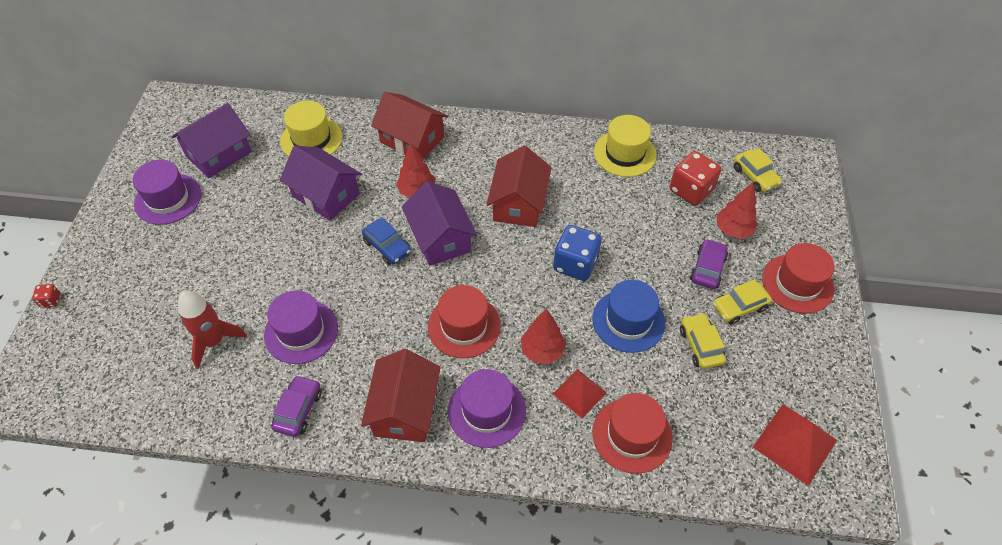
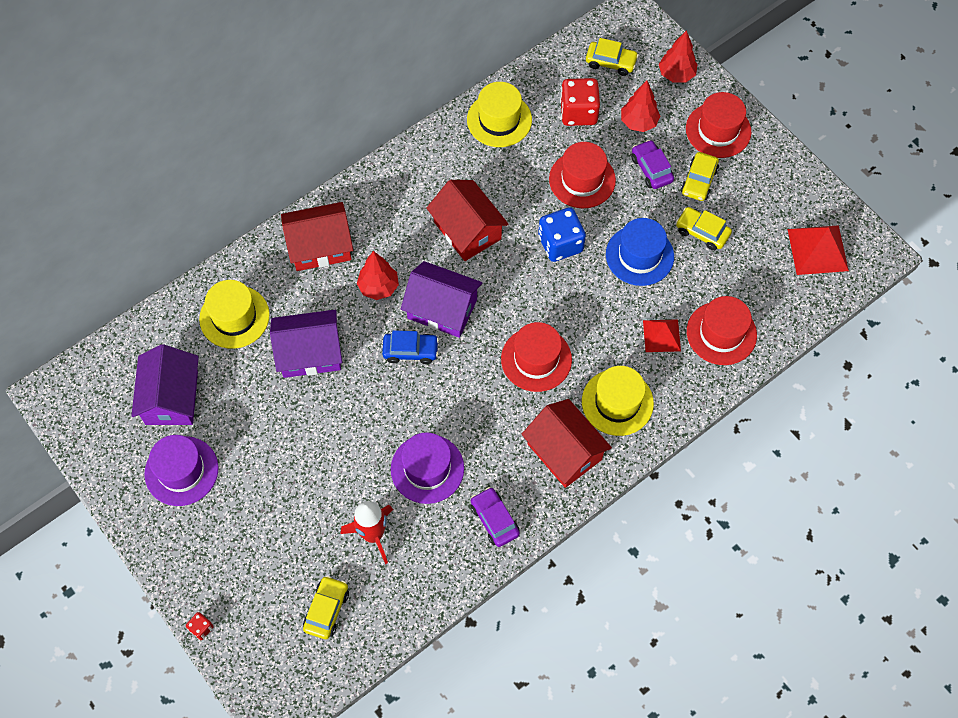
camera: 45 degrees left, 10 degrees up
purple hat [448,369,526,448] -> yellow hat [582,366,654,436]
red tree [521,309,566,364] -> red tree moved to [659,30,698,82]
none -> yellow car [303,576,349,639]
none -> red hat [549,142,616,208]

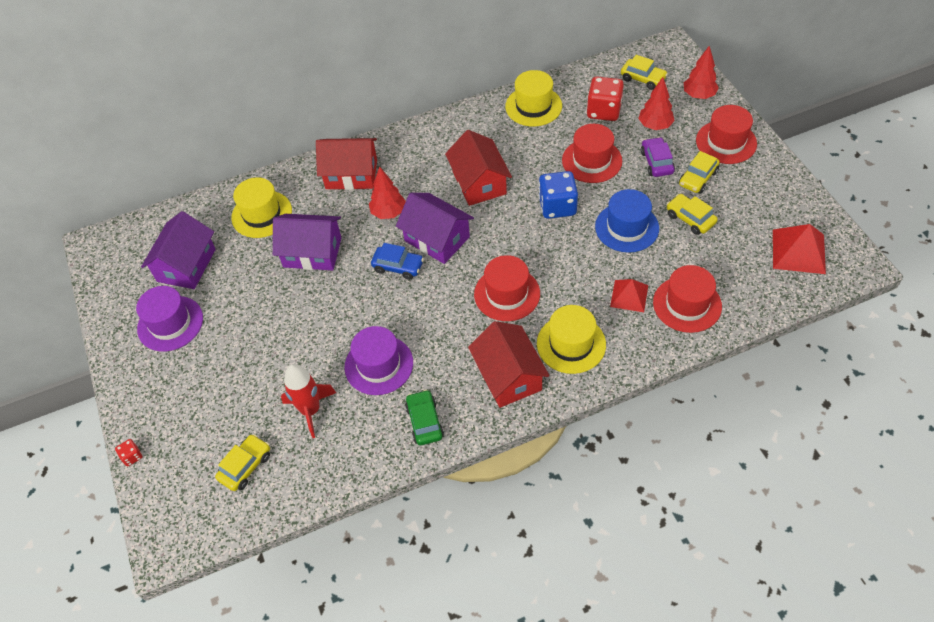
camera: 20 degrees right, 10 degrees down
purple car [471,487,520,547] -> green car [405,390,444,445]

